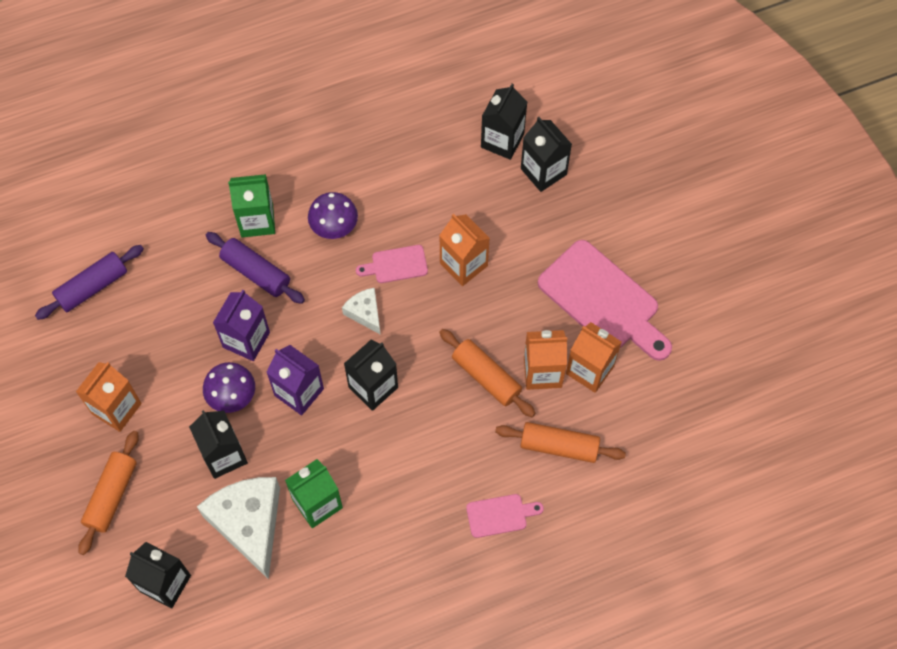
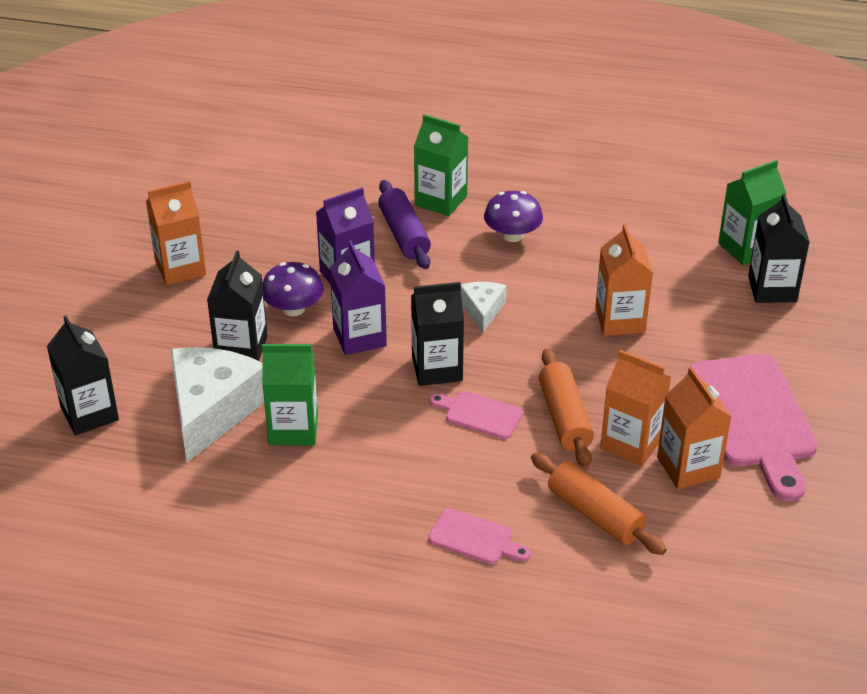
camera: 35 degrees right, 25 degrees down
purple rolling pin [35,245,144,320] -> none
orange rolling pin [78,431,139,555] -> none
pink cutting board [356,245,428,283] -> pink cutting board moved to [429,391,523,439]
black carton [481,84,527,160] -> green carton [718,160,787,265]

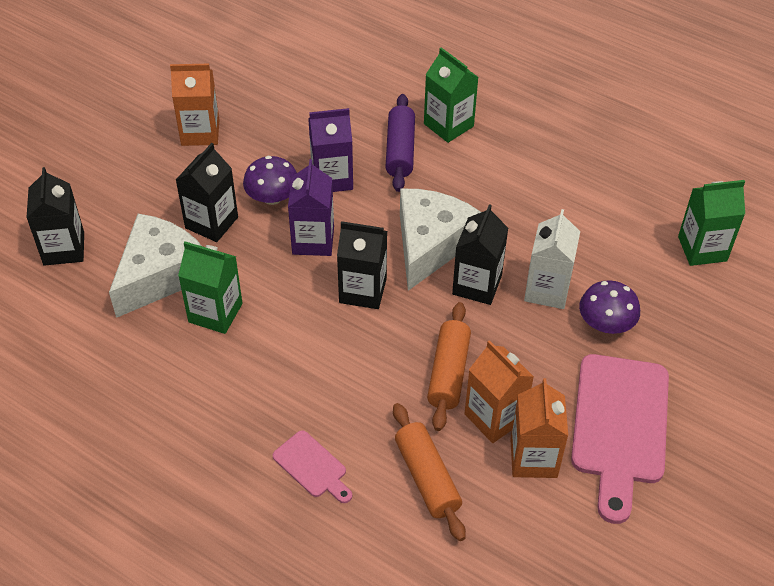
camera: 20 degrees right, 10 degrees up
pink cutting board [429,391,523,439] -> none
white cheese [461,282,507,333] -> white cheese [400,188,481,291], size x2.00
purple mushroom [484,191,543,242] -> purple mushroom moved to [579,280,640,334]
orange carton [595,224,653,336] -> white carton [524,209,580,309]
black carton [748,194,810,303] -> black carton moved to [452,204,508,305]

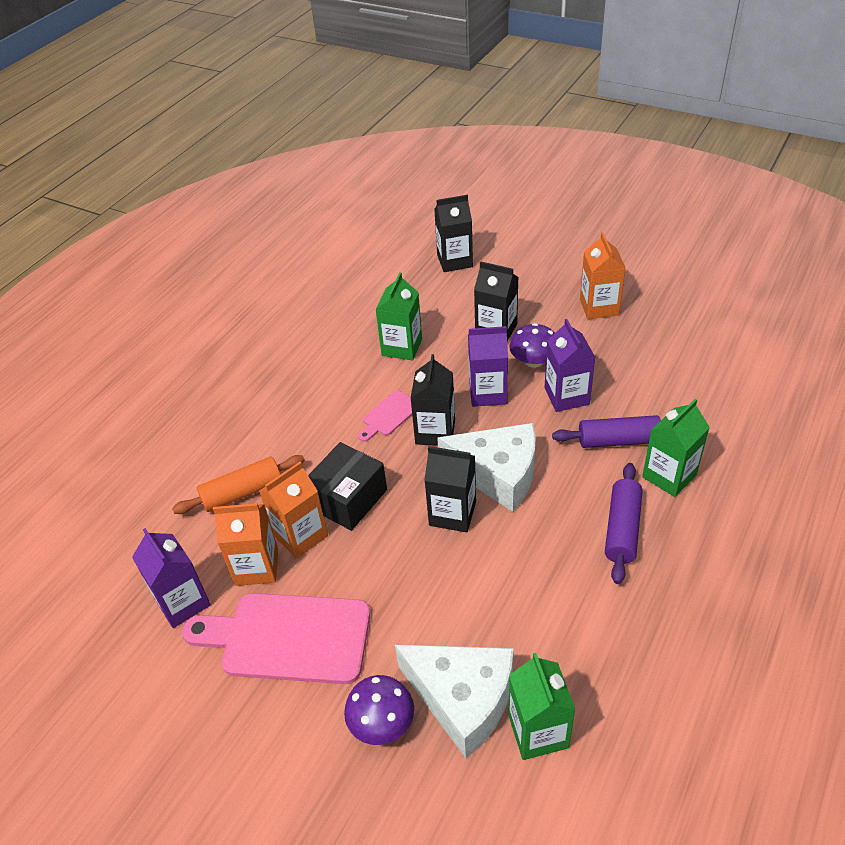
camera: 90 degrees right, 5 degrees down
white cheese [109,214,201,318] -> white cheese moved to [395,645,514,758]
pink cutting board [273,430,352,503] -> pink cutting board moved to [358,390,412,442]
orange rolling pin [427,302,471,431] -> black box [308,442,387,531]
white carton [524,209,580,309] -> none
purple mushroom [579,280,640,334] -> purple mushroom moved to [344,675,414,745]
none -> purple carton [132,528,211,628]
none -> purple rolling pin [605,463,643,584]

